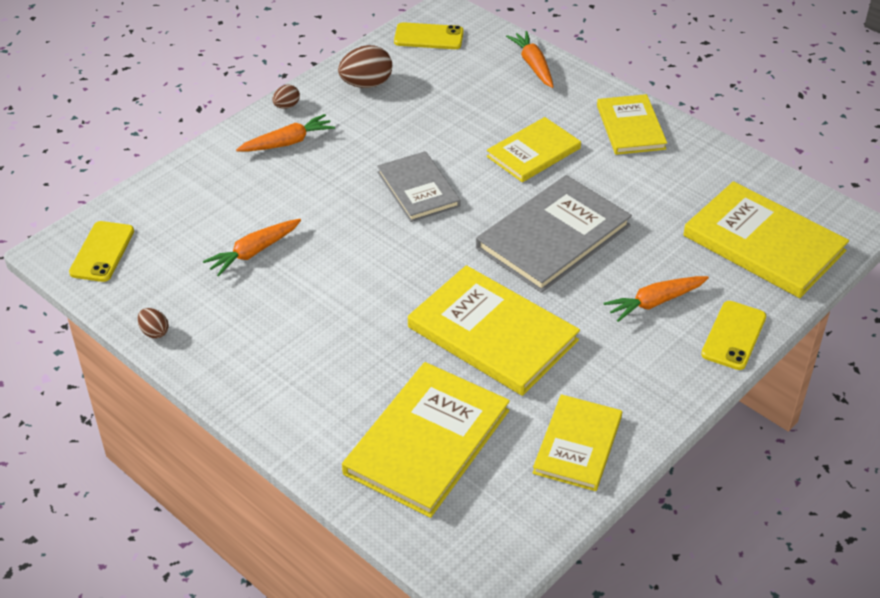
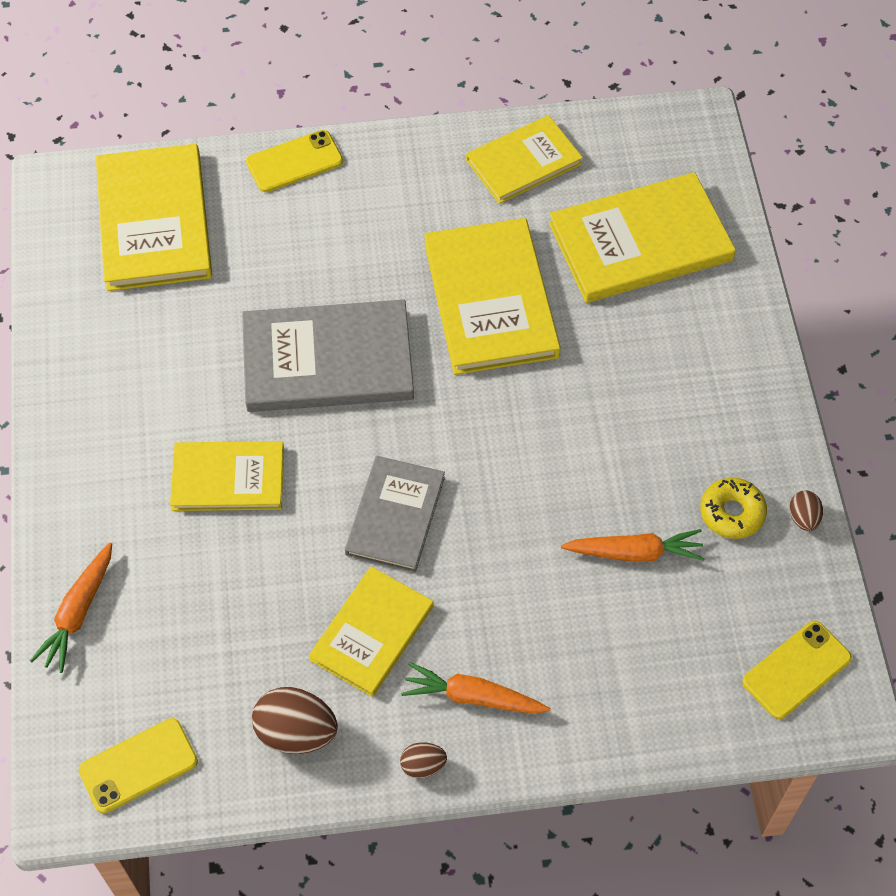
camera: 140 degrees left, 15 degrees up
yellow phone [394,22,464,49] -> yellow phone turned 75 degrees counterclockwise [79,718,198,813]
yellow book [597,94,667,155] -> yellow book moved to [308,566,434,697]
orange carrot [603,276,709,322] -> none
none -> yellow donut [700,478,767,539]

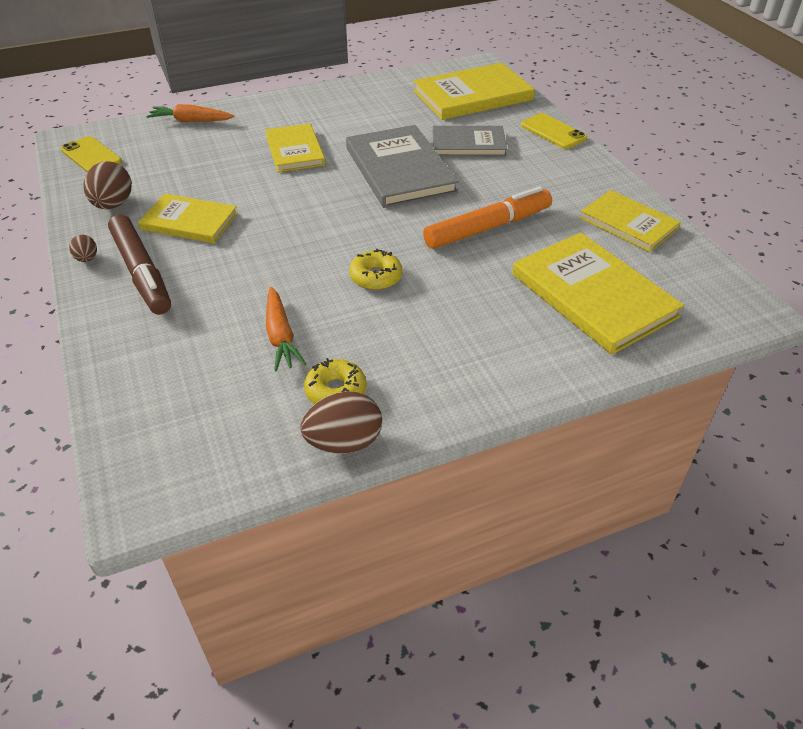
camera: 75 degrees right, 15 degrees down
grey book [345,456,445,572] -> grey book moved to [433,126,507,156]
orange carrot [401,662,551,714] -> brown marker [108,214,171,315]
yellow book [424,218,561,375] -> orange marker [423,186,552,249]
yellow phone [742,621,852,719] -> none
brown egg [789,490,823,531] -> brown egg [300,391,382,454], size x1.86
none -> yellow donut [349,249,402,290]

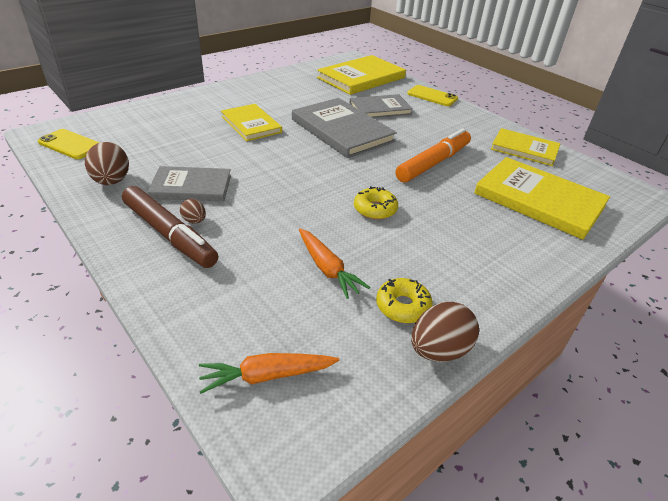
camera: 20 degrees left, 5 degrees down
brown egg [69,235,97,262] -> brown egg moved to [180,199,206,223]
yellow book [138,194,238,243] -> grey book [147,166,231,201]
orange carrot [146,104,235,122] -> orange carrot moved to [199,353,339,394]

